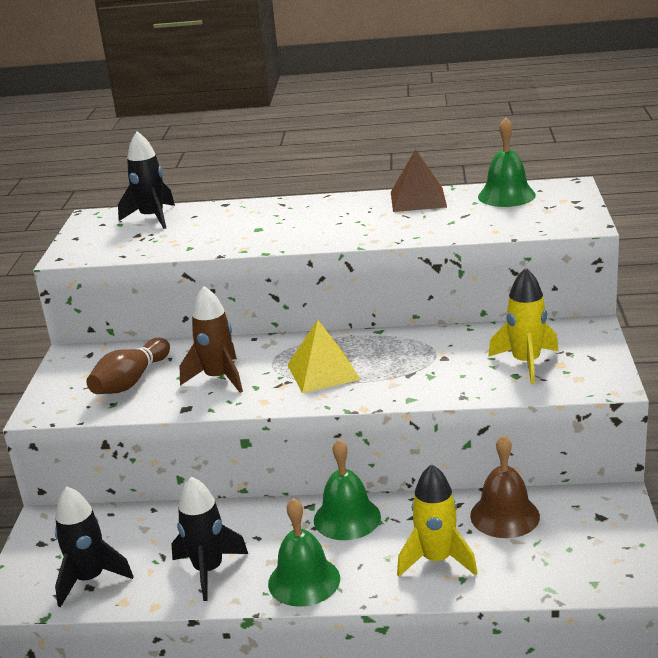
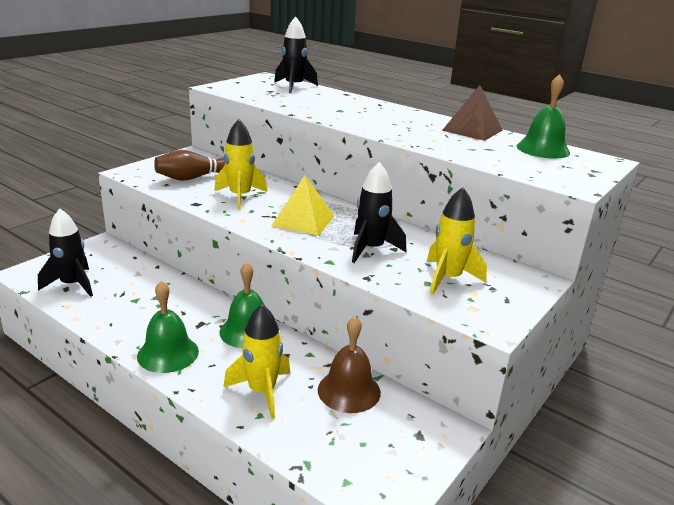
camera: 30 degrees right, 0 degrees up
black rocket [171,477,248,601] -> black rocket moved to [352,162,406,263]
brown rocket [180,286,243,393] -> yellow rocket [214,119,267,210]

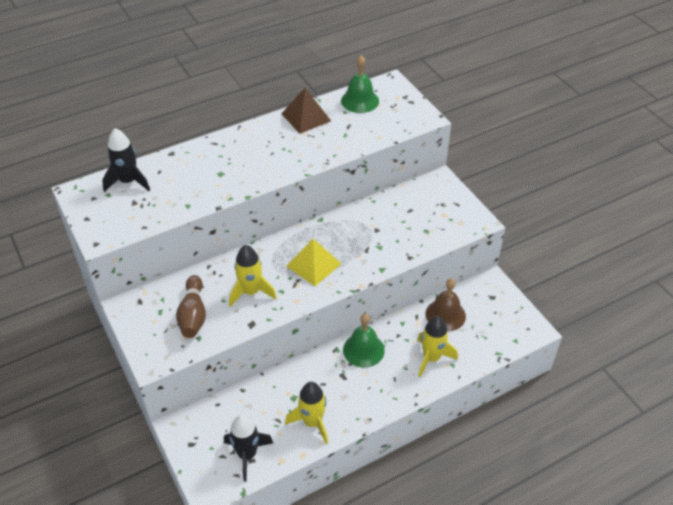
camera: 65 degrees left, 20 degrees up
green bell [137,281,199,373] -> none
black rocket [352,162,406,263] -> none
yellow rocket [427,187,487,295] -> yellow rocket moved to [285,382,328,444]

